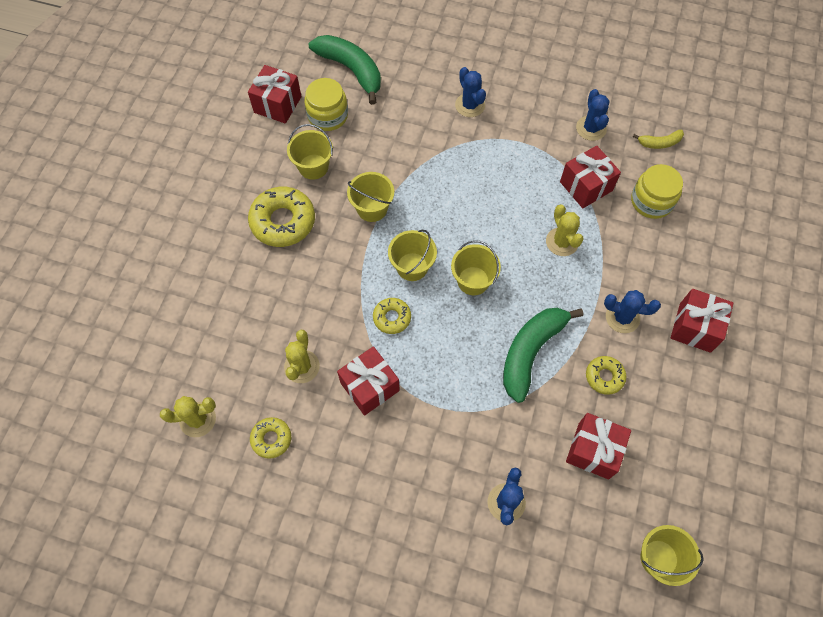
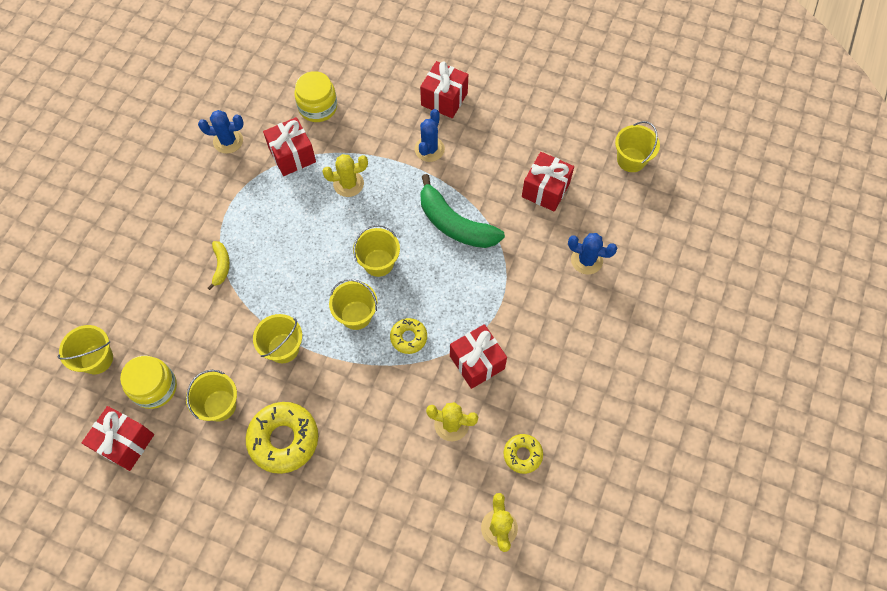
camera: 85 degrees left, 0 degrees up
green banana [309,35,381,105] -> yellow bucket [58,325,113,374]
blue cactus [455,67,486,117] -> none
yellow donut [586,356,626,395] -> none
yellow banana [633,130,684,149] -> yellow banana moved to [208,241,230,290]

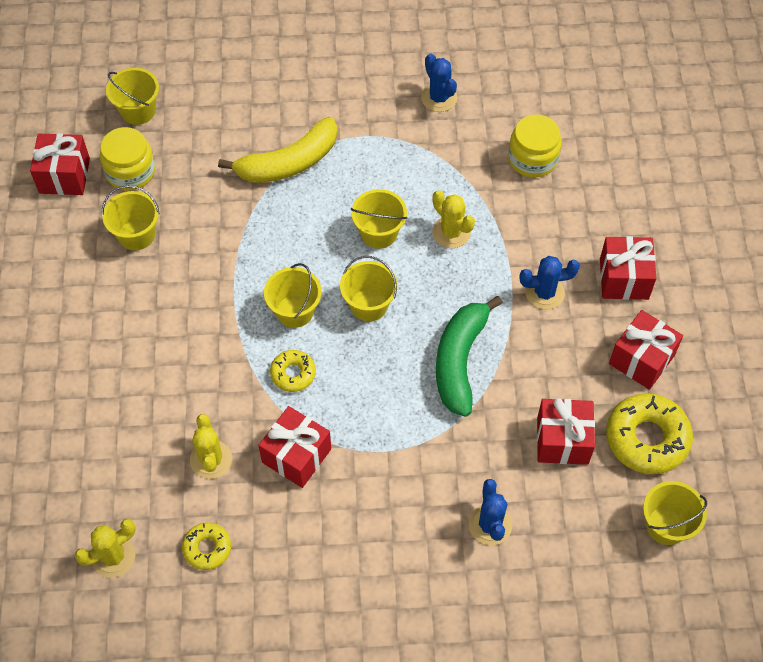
camera: 65 degrees right, 5 degrees down
yellow banana [208,241,230,290] -> yellow banana [218,117,337,183], size x2.05
yellow donut [246,402,318,474] -> yellow donut moved to [606,393,693,474]
yellow bucket [253,314,302,363] -> yellow bucket moved to [351,189,408,249]
red gift [263,117,316,176] -> red gift moved to [609,310,683,390]

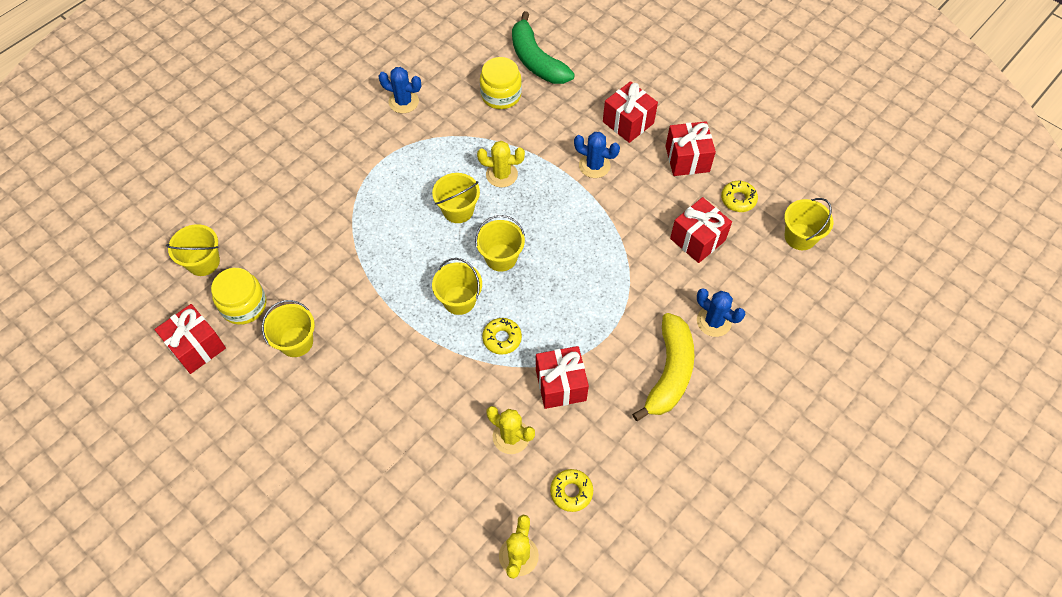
camera: 45 degrees left, 0 degrees up
yellow banana [218,117,337,183] -> yellow banana moved to [632,313,695,421]
green banana [436,296,502,417] -> green banana moved to [512,11,575,84]
blue cactus [520,256,580,309] -> blue cactus turned 75 degrees clockwise [574,132,620,178]
yellow donut [606,393,693,474] -> yellow donut [721,181,758,212], size x0.55

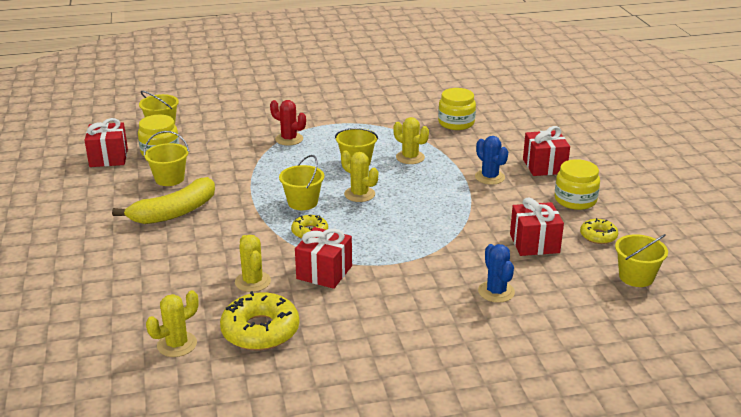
camera: 35 degrees right, 30 degrees down
blue cactus [378,67,421,113] -> none
yellow bucket [475,215,525,272] -> yellow cactus [341,150,378,202]
green banana [512,11,575,84] -> none
yellow donut [550,469,593,512] -> yellow donut [220,291,299,351], size x1.82
yellow banana [632,313,695,421] -> yellow banana moved to [112,177,215,224]
red gift [666,121,716,176] -> yellow jar [554,159,600,210]
none -> red cactus [270,100,306,146]

